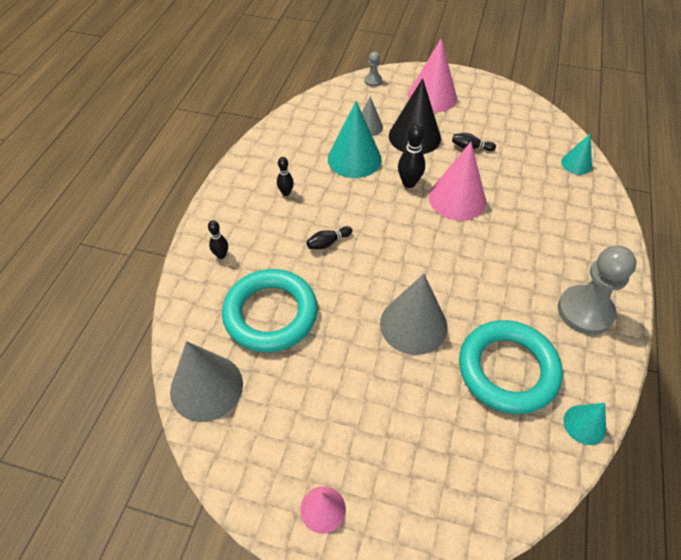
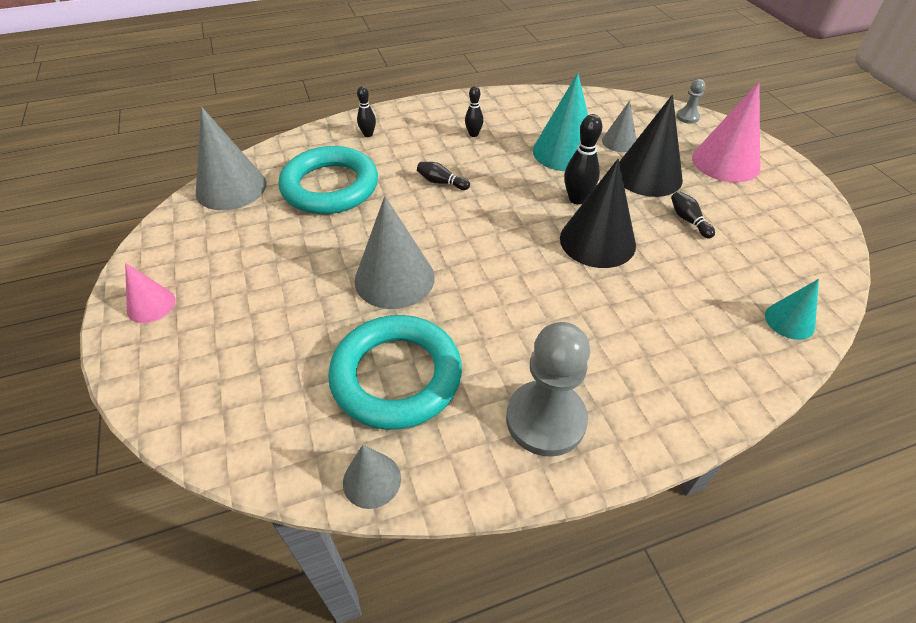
camera: 55 degrees right, 5 degrees down
pink cone [429,142,486,221] -> black cone [560,159,636,268]
turquoise cone [563,403,606,445] -> grey cone [343,445,401,509]

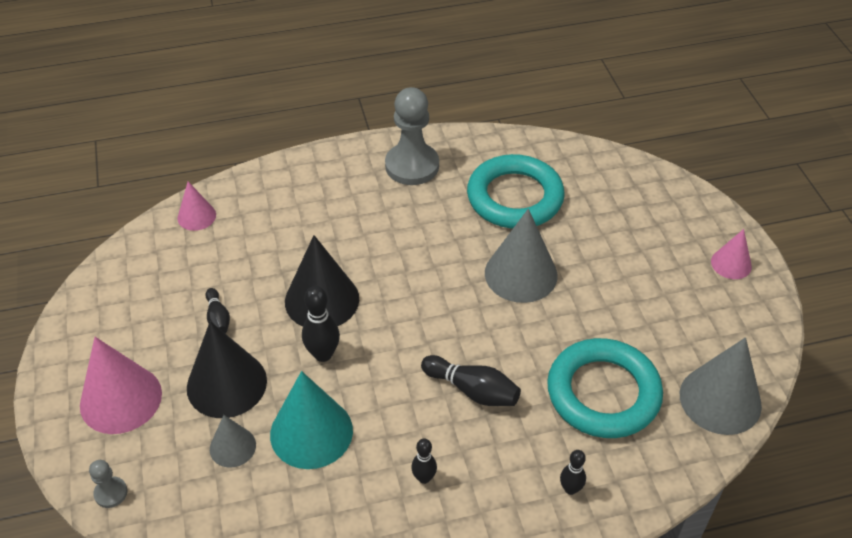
camera: 175 degrees left, 0 degrees up
grey cone [343,445,401,509] -> none
black bowling pin [417,162,470,190] -> black bowling pin [421,355,521,406], size x1.61
turquoise cone [765,279,819,340] -> pink cone [178,181,216,231]

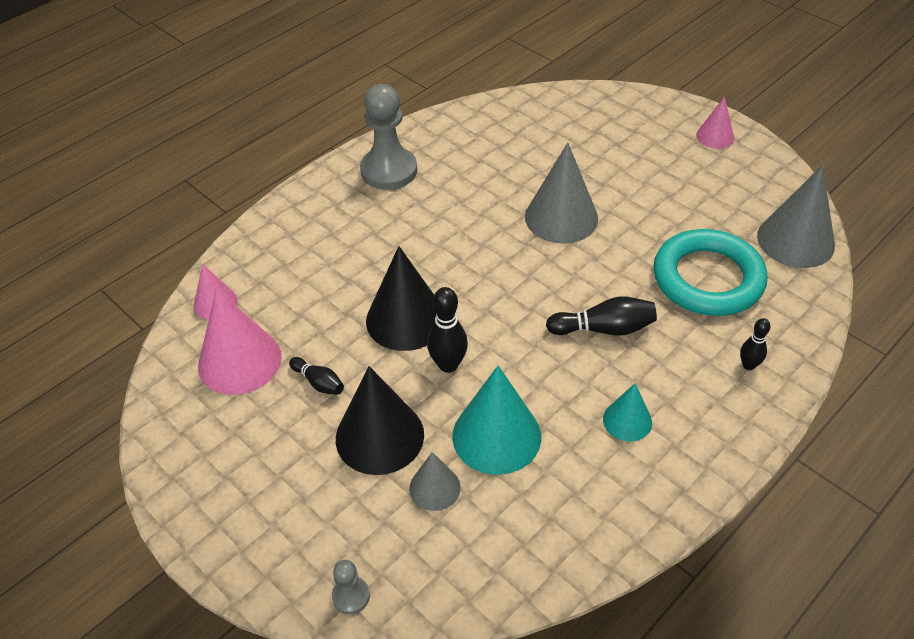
camera: 30 degrees left, 0 degrees up
pink cone [80,337,162,434] -> pink cone moved to [198,289,282,395]
black bowling pin [411,438,437,484] -> turquoise cone [603,383,652,441]
turquoise ring [467,154,565,229] -> none

